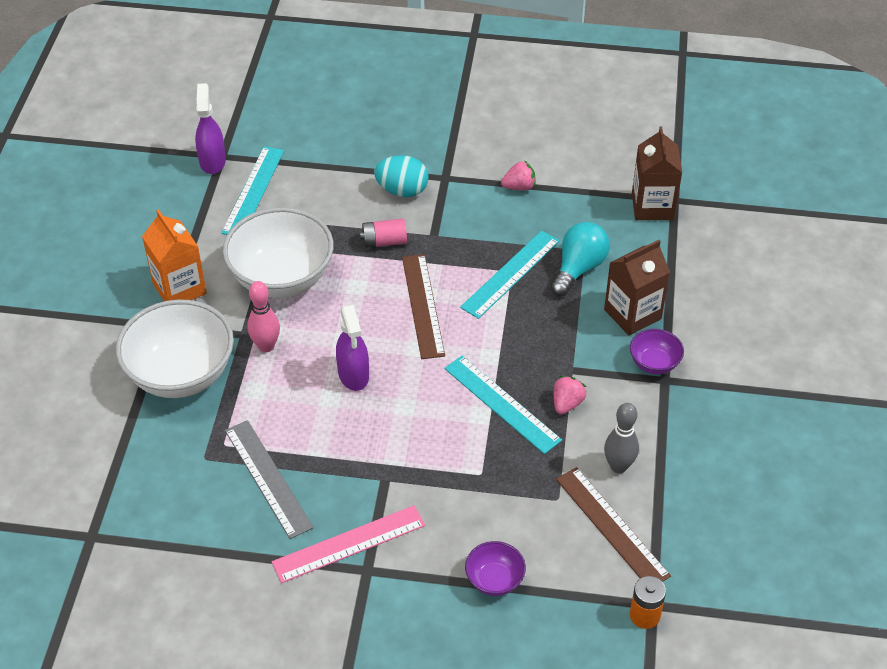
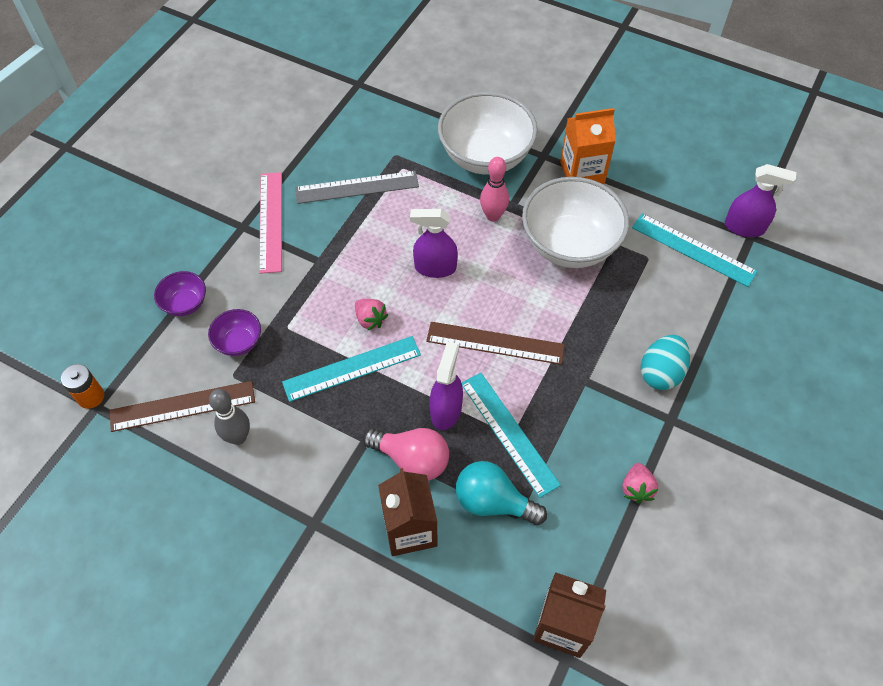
camera: 110 degrees right, 10 degrees up
pink battery [360,219,407,248] -> none
turquoise light bulb [551,222,610,296] -> turquoise light bulb turned 150 degrees clockwise [456,461,547,525]
pink strawberry [554,376,587,414] -> pink strawberry moved to [355,299,388,331]
purple bowl [630,329,684,374] -> purple bowl moved to [208,309,261,356]
none -> pink light bulb [363,428,449,481]
none -> purple spray bottle [430,341,463,430]

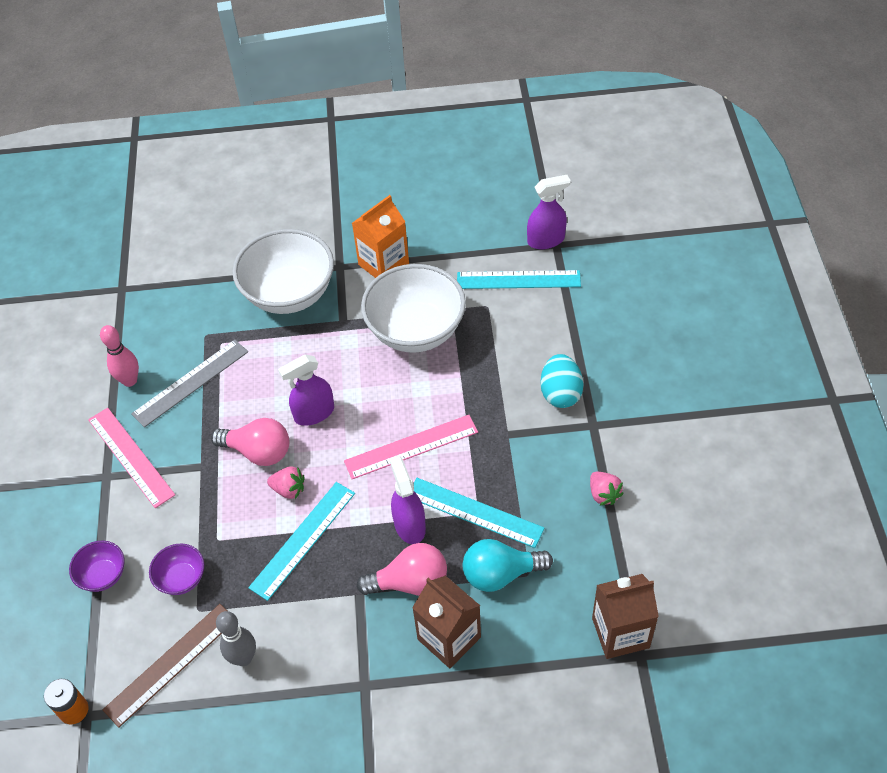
camera: 30 degrees left, 5 degrees down
brown ruler [426,322,565,365] -> pink ruler [344,415,478,479]
pink bowling pin [480,157,509,222] -> pink bowling pin moved to [100,325,139,387]
none -> pink light bulb [211,418,289,466]

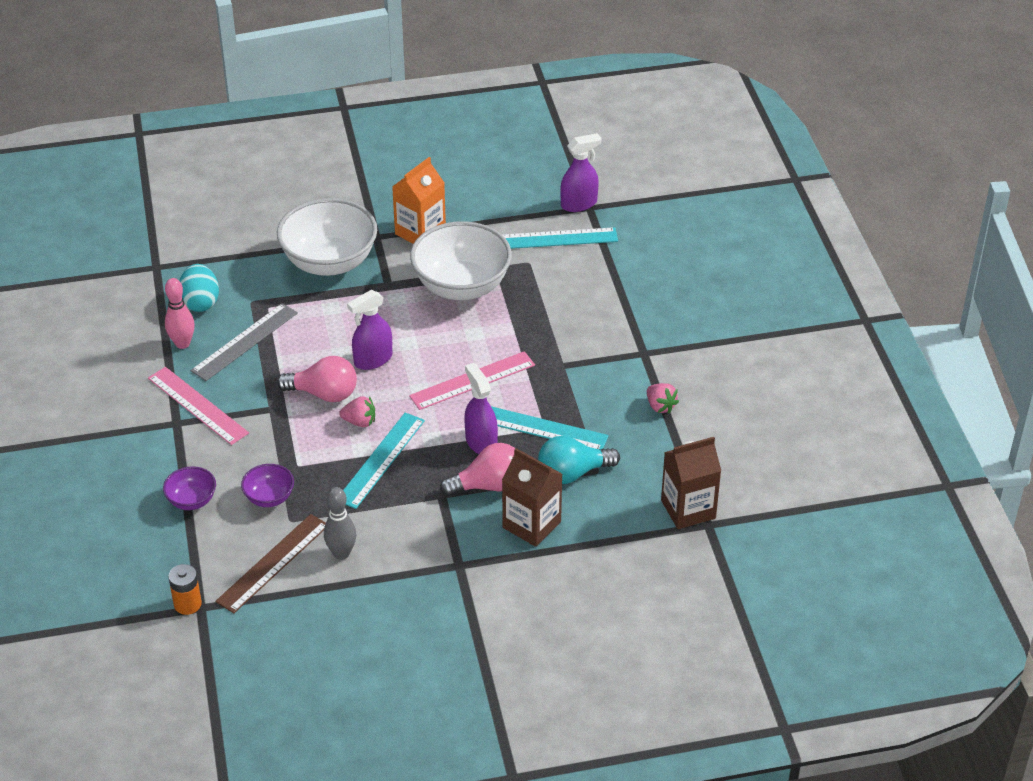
camera: 10 degrees left, 10 degrees down
turquoise egg [540,354,584,408] -> turquoise egg moved to [179,264,219,312]

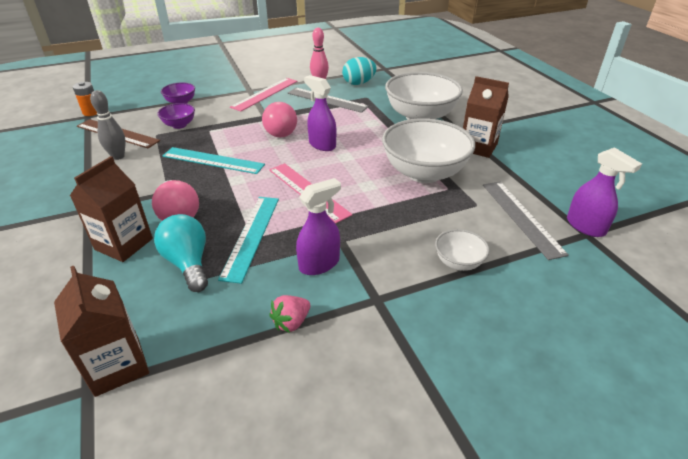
camera: 80 degrees right, 5 degrees down
pink strawberry [339,396,375,427] -> none
orange carton [392,157,446,244] -> brown carton [463,76,509,158]
purple spray bottle [464,363,498,454] -> purple spray bottle moved to [296,178,341,275]
turquoise ruler [502,227,618,249] -> grey ruler [483,182,569,260]
none -> white bowl [435,229,489,271]

